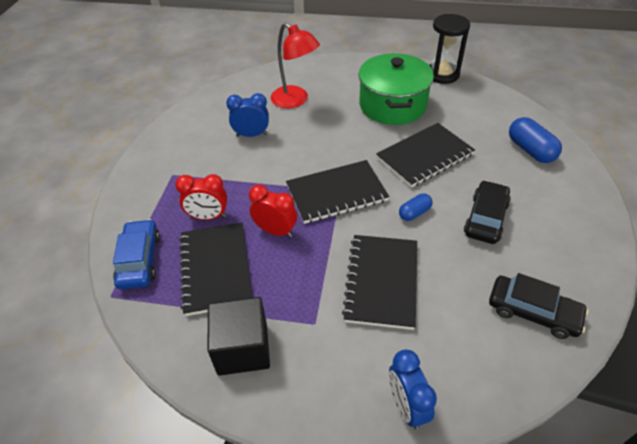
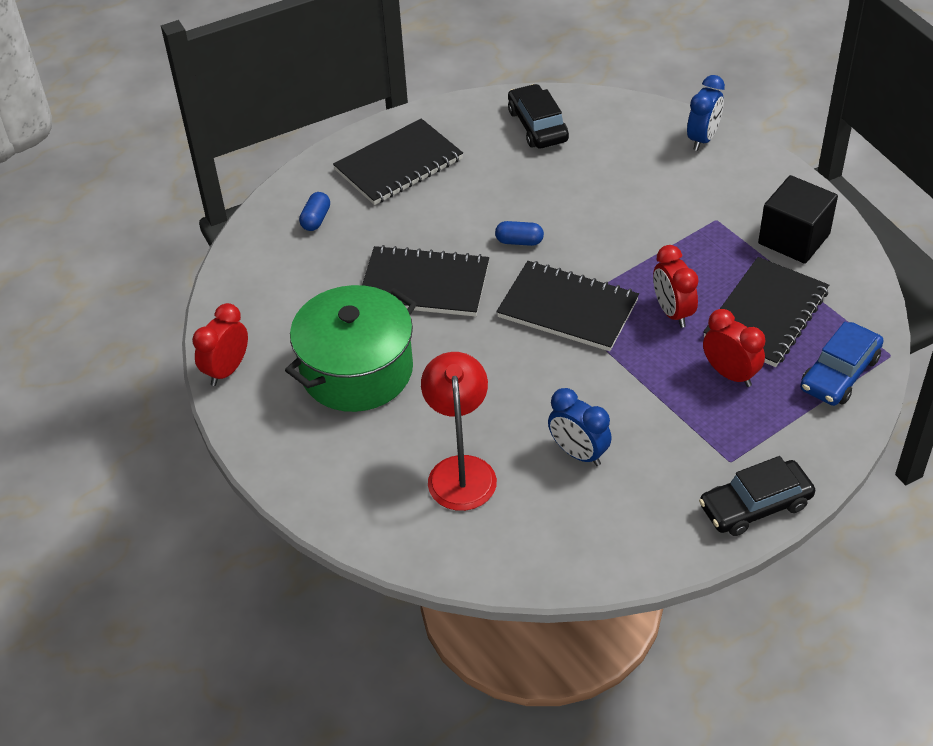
camera: 135 degrees left, 0 degrees up
black notebook [342,235,417,330] -> black notebook moved to [333,118,463,205]
black hourglass [429,14,470,84] -> red clock [192,303,248,386]
black car [464,180,511,244] -> black car moved to [699,456,815,536]
blue capsule [509,117,562,163] -> blue capsule [299,192,330,231], size x0.59

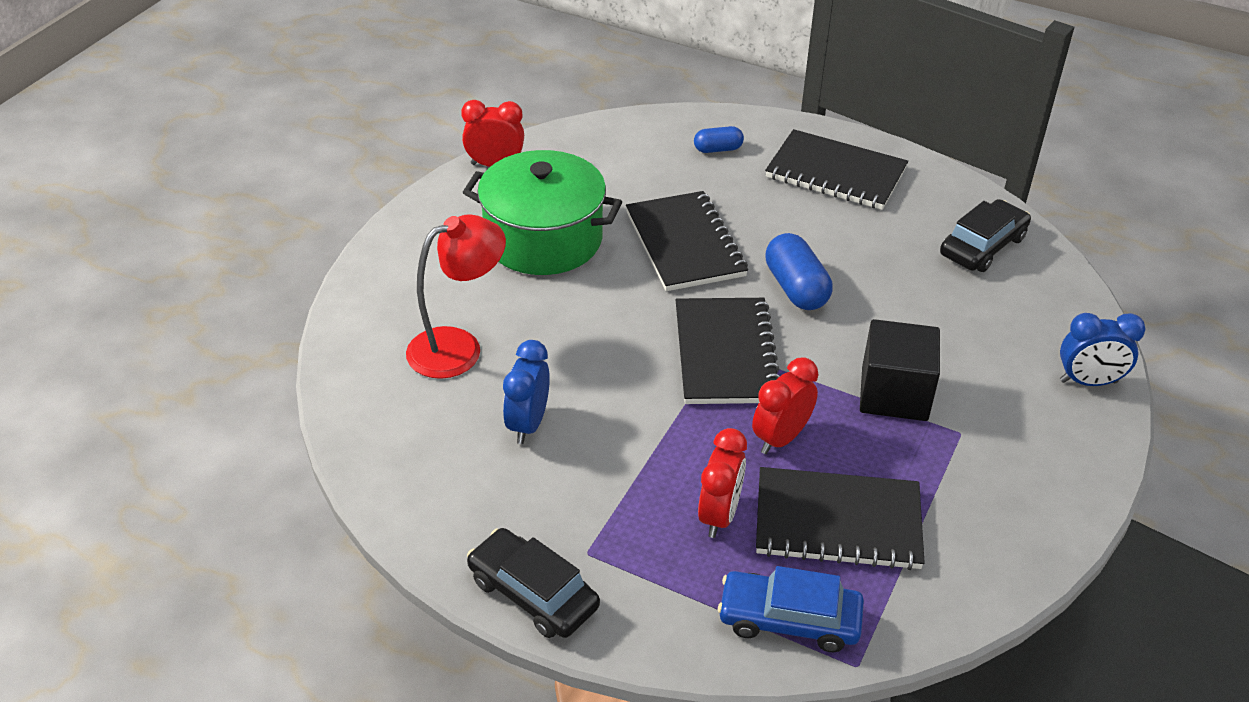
camera: 60 degrees right, 5 degrees down
blue capsule [495,221,544,246] -> blue capsule [765,233,833,310], size x1.69
black cube [758,175,838,264] -> black cube moved to [860,319,940,421]

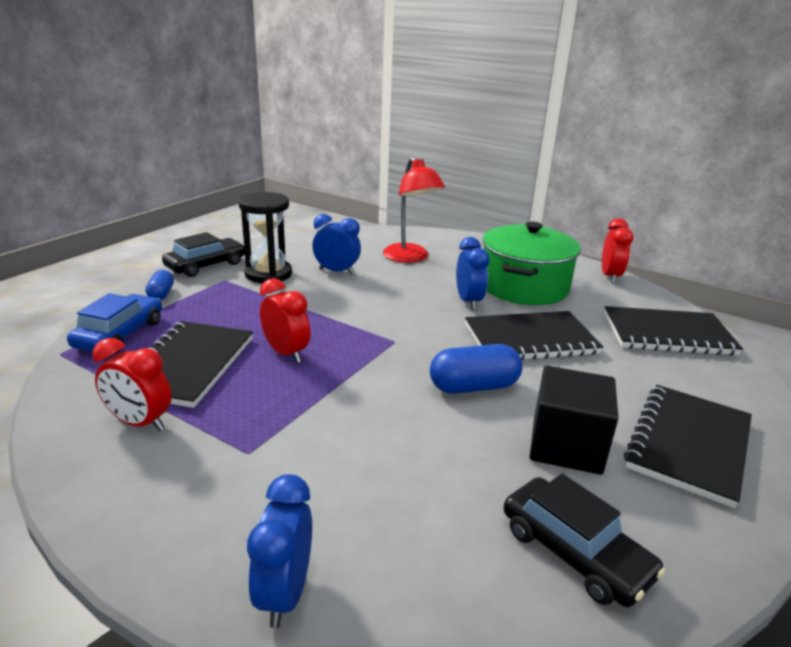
camera: 95 degrees right, 15 degrees down
black notebook [675,298,780,404] -> black notebook moved to [604,306,743,356]
blue capsule [694,126,744,153] -> blue capsule moved to [146,270,174,300]
red clock [698,428,747,538] -> red clock moved to [92,338,172,431]
black cube [860,319,940,421] -> black cube moved to [530,366,619,475]
none -> black hourglass [238,192,292,283]
none -> blue clock [456,237,490,310]

